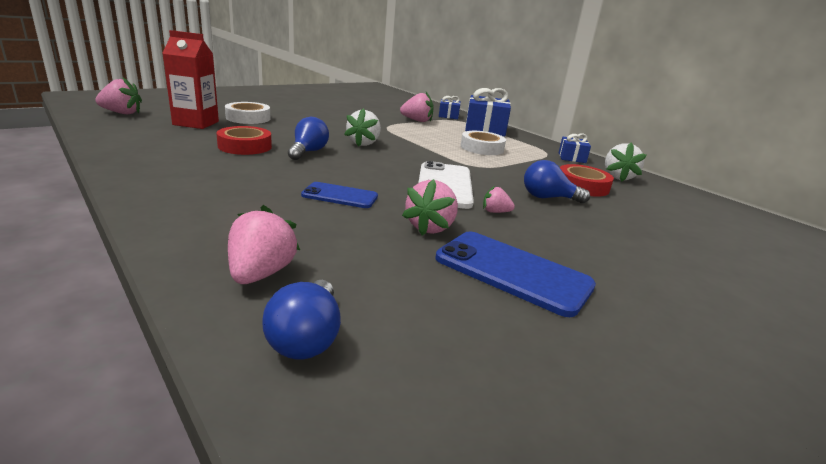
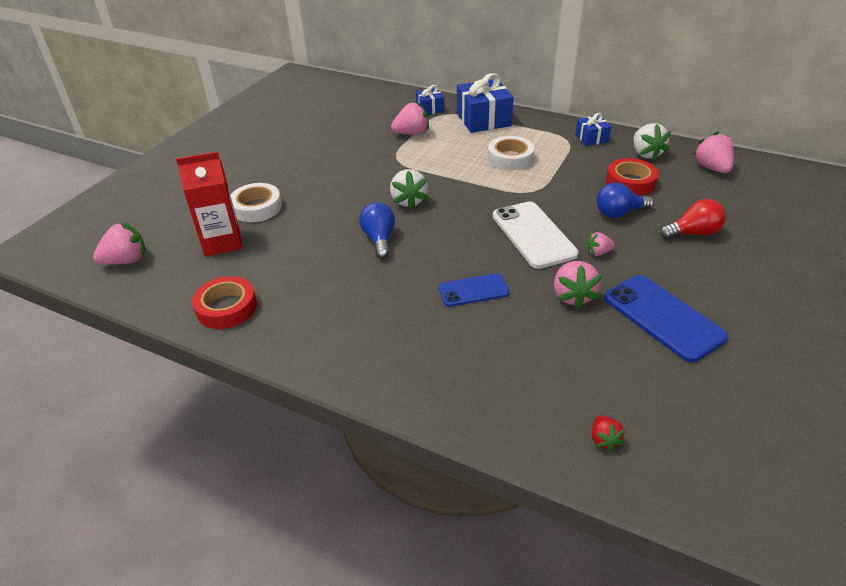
camera: 20 degrees left, 15 degrees up
red tape [216,126,272,155] -> red tape moved to [192,276,257,329]
pink strawberry [228,205,300,284] -> pink strawberry moved to [693,131,734,173]
blue light bulb [262,280,341,359] -> red strawberry [592,416,625,451]
blue phone [436,232,596,317] -> blue phone turned 45 degrees clockwise [604,275,728,362]
none -> red light bulb [660,199,726,239]

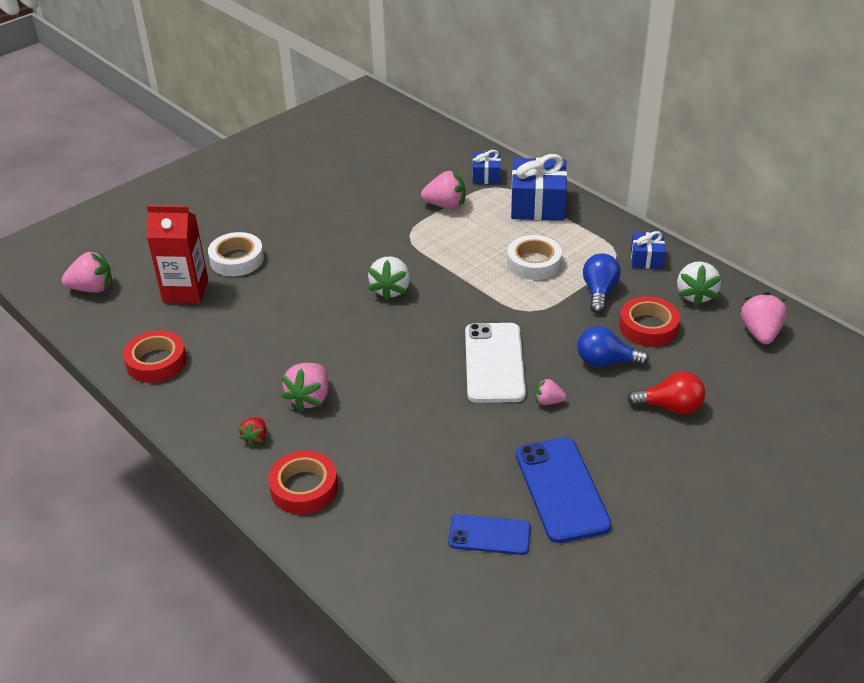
camera: 20 degrees right, 0 degrees up
blue light bulb [359,202,395,259] -> blue light bulb moved to [583,253,621,313]
blue phone [438,273,510,307] -> blue phone moved to [448,514,531,555]
pink strawberry [554,261,602,309] -> pink strawberry moved to [281,363,329,412]
red strawberry [592,416,625,451] -> red strawberry moved to [239,417,266,446]
none -> red tape [268,451,338,514]

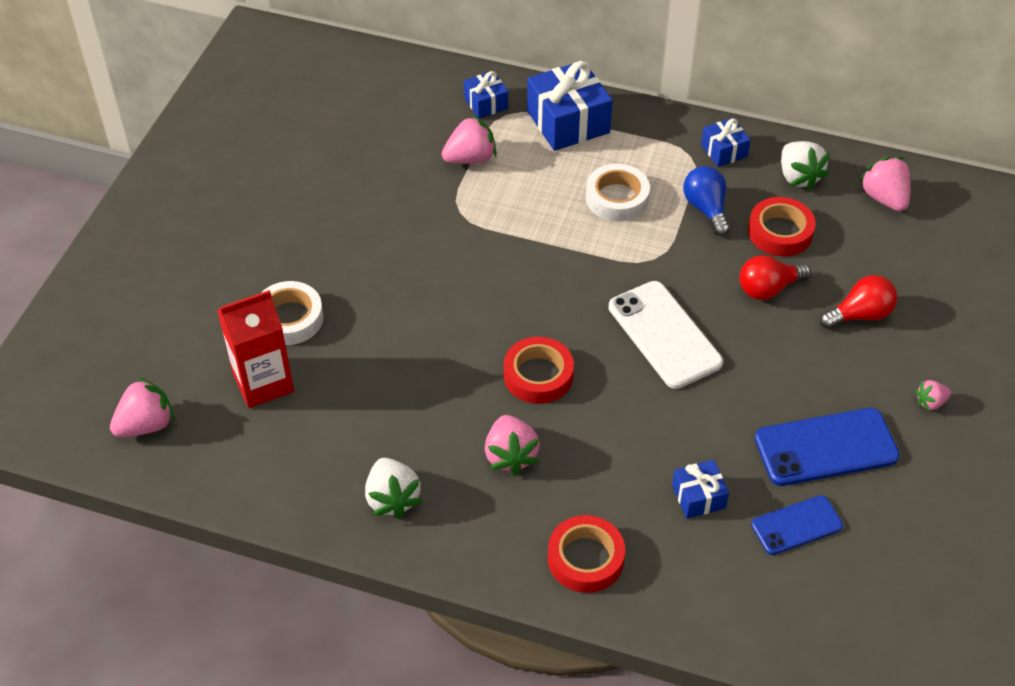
camera: 30 degrees left, 10 degrees up
red tape [123,330,187,383] -> red tape moved to [504,337,574,404]
red strawberry [239,417,266,446] -> none
white strawberry [368,257,410,301] -> white strawberry moved to [365,458,422,519]
blue phone [516,438,612,543] -> blue phone turned 60 degrees counterclockwise [755,408,900,486]
pink strawberry [535,378,566,405] -> pink strawberry moved to [915,380,951,411]
blue light bulb [577,326,649,367] -> red light bulb [739,255,811,300]
none -> blue gift [672,460,729,519]

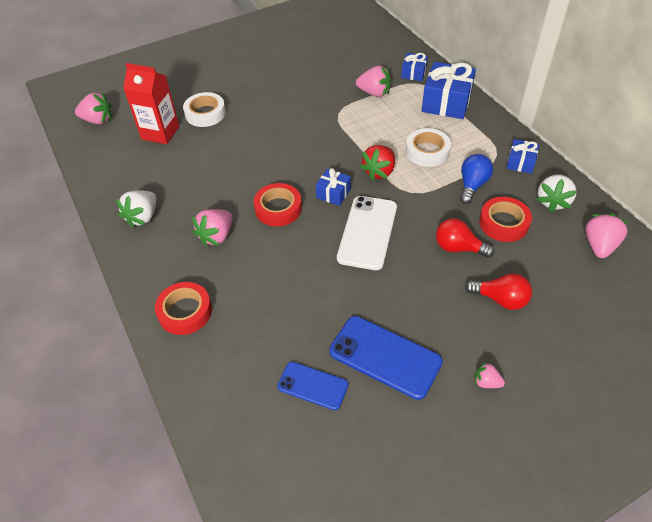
camera: 45 degrees right, 0 degrees up
blue gift [672,460,729,519] -> blue gift moved to [316,168,351,206]
none -> red strawberry [360,145,395,181]

